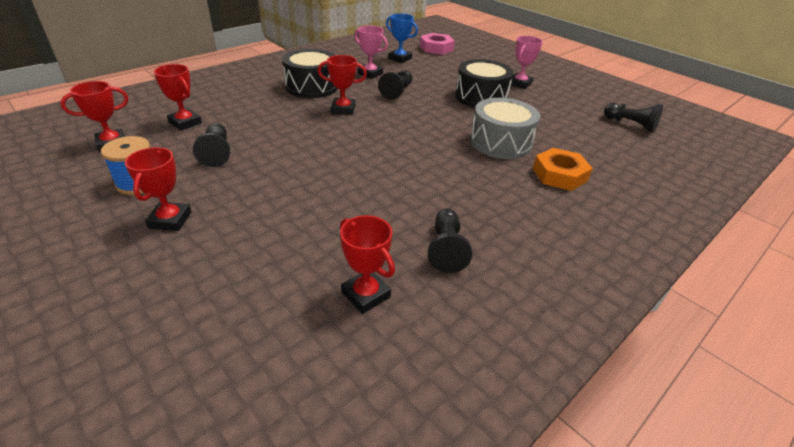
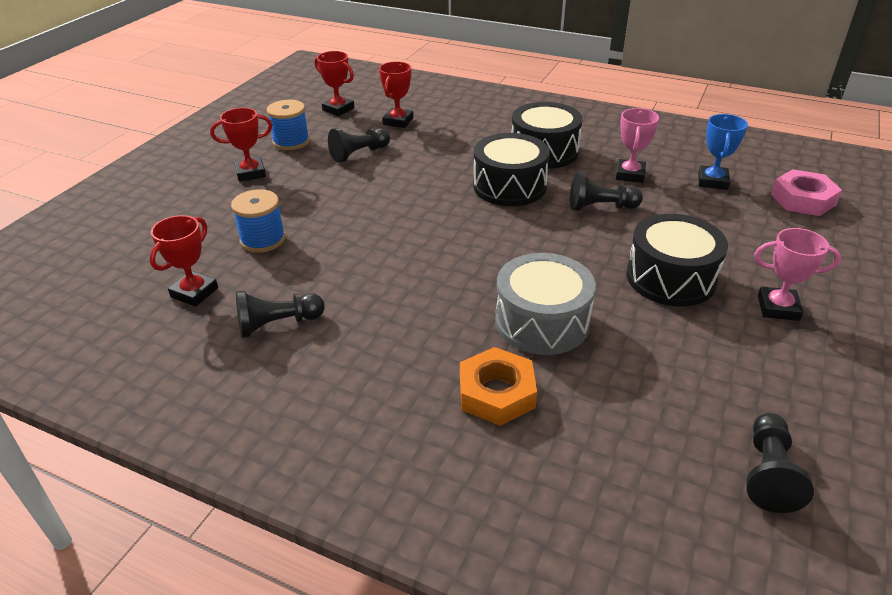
camera: 70 degrees right, 0 degrees up
red trophy [318,55,367,115] -> black drum [473,133,550,206]
none -> blue spool [231,189,286,253]

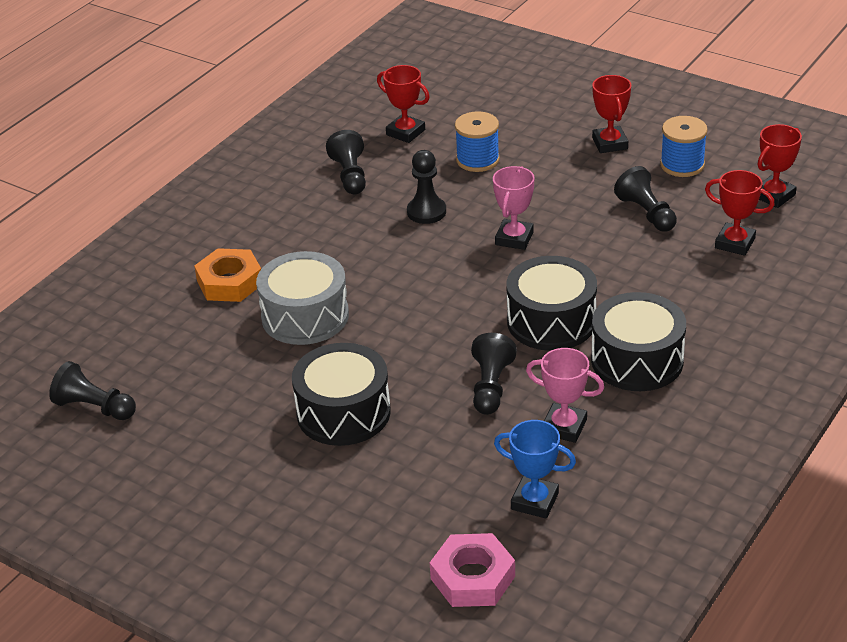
camera: 100 degrees right, 0 degrees up
pink trophy [754,228,841,321] -> pink trophy moved to [493,166,535,250]
none -> black pawn [407,150,446,224]

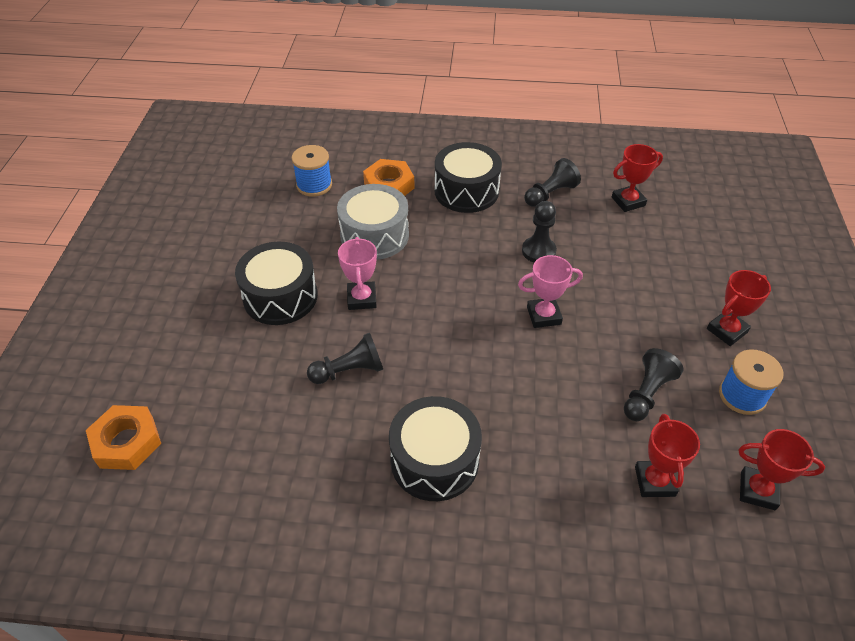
camera: 60 degrees right, 10 degrees up
black pawn [49,361,136,420] -> none
red trophy [377,65,430,143] -> red trophy turned 60 degrees clockwise [612,144,663,212]
pink nut [430,533,515,607] -> orange nut [86,405,161,470]
blue spool [455,111,500,172] -> blue spool moved to [292,145,332,197]
blue trophy [494,420,576,519] -> none
black drum [506,256,597,351] -> black drum moved to [435,142,502,213]
pink trophy [526,348,604,443] -> pink trophy moved to [338,237,377,310]

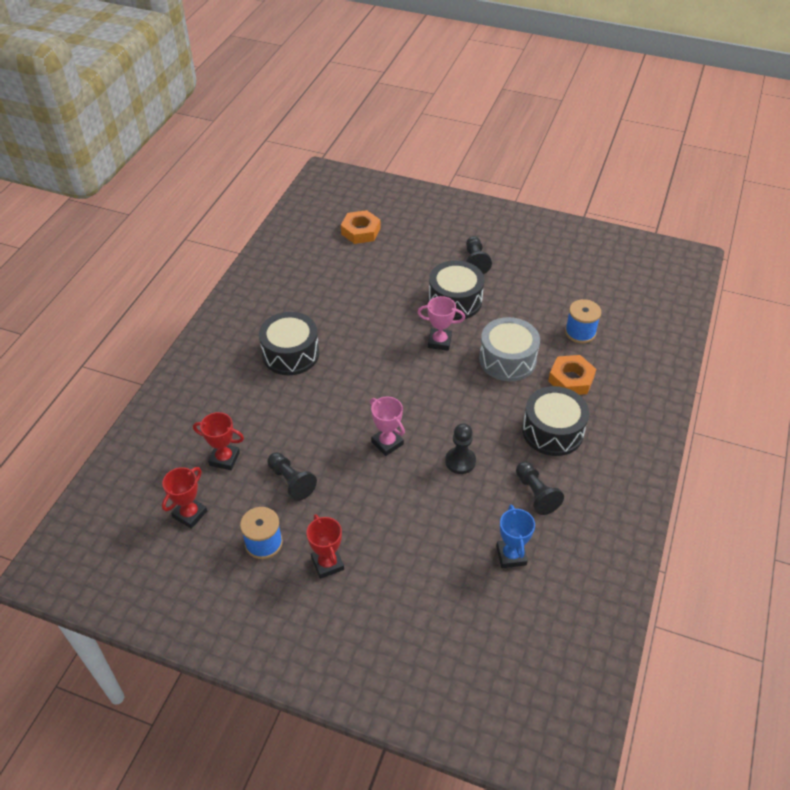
camera: 105 degrees right, 0 degrees up
black pawn [307,333,383,384] -> black pawn moved to [466,236,492,274]
pink trophy [518,255,583,328] -> pink trophy turned 45 degrees counterclockwise [370,397,405,456]
red trophy [612,144,663,212] -> blue trophy [496,505,535,568]

